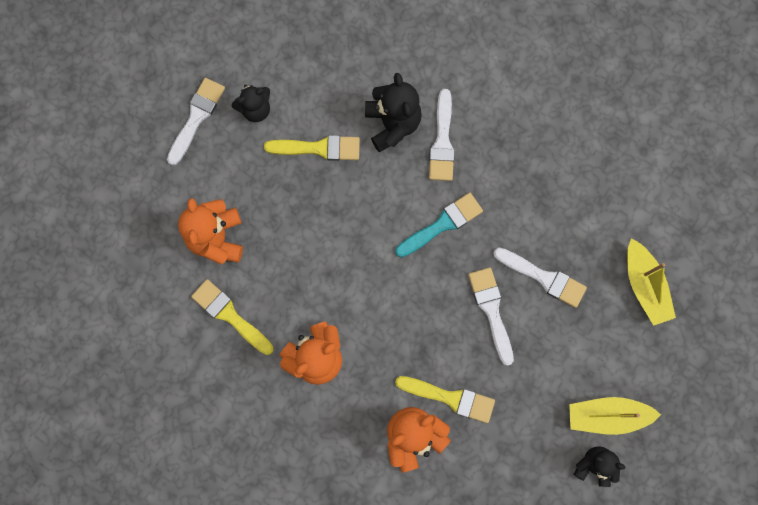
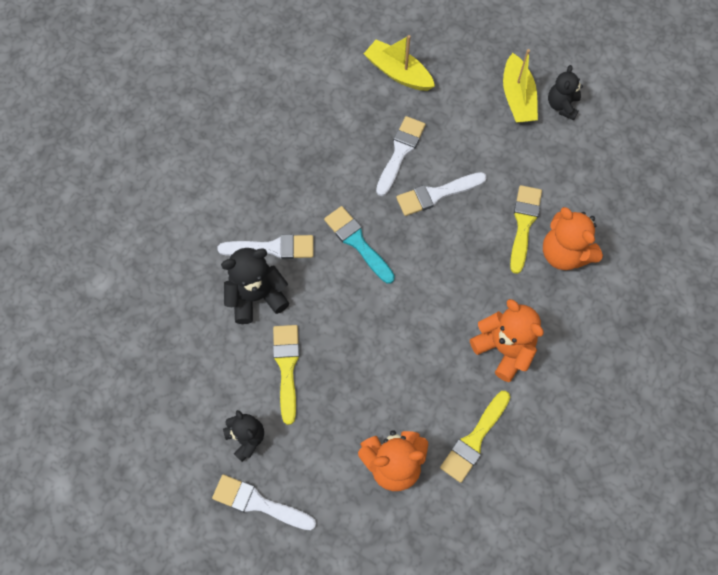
camera: 95 degrees left, 10 degrees down
yellow boat [627,238,676,326] -> yellow boat turned 120 degrees counterclockwise [364,35,435,91]

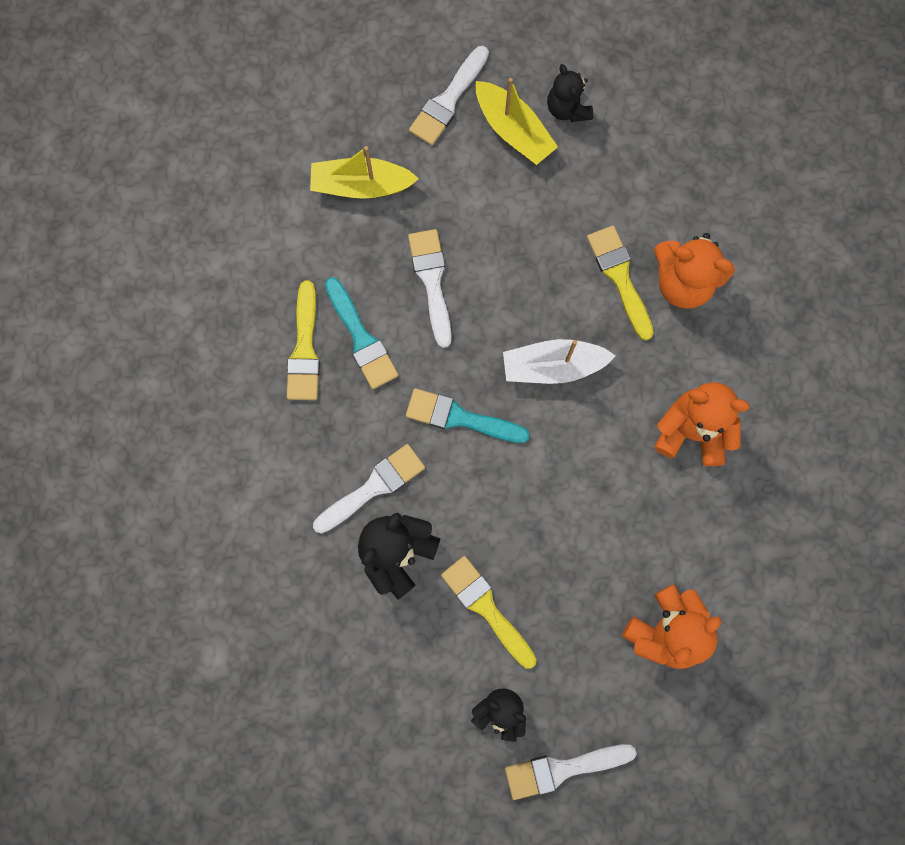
camera: 35 degrees left, 10 degrees up
white brush [396,172,487,216] -> white brush moved to [409,46,489,145]
yellow brush [440,391,510,483] -> yellow brush moved to [287,281,320,400]
none -> turquoise brush [325,277,399,389]
none -> white boat [503,339,616,384]

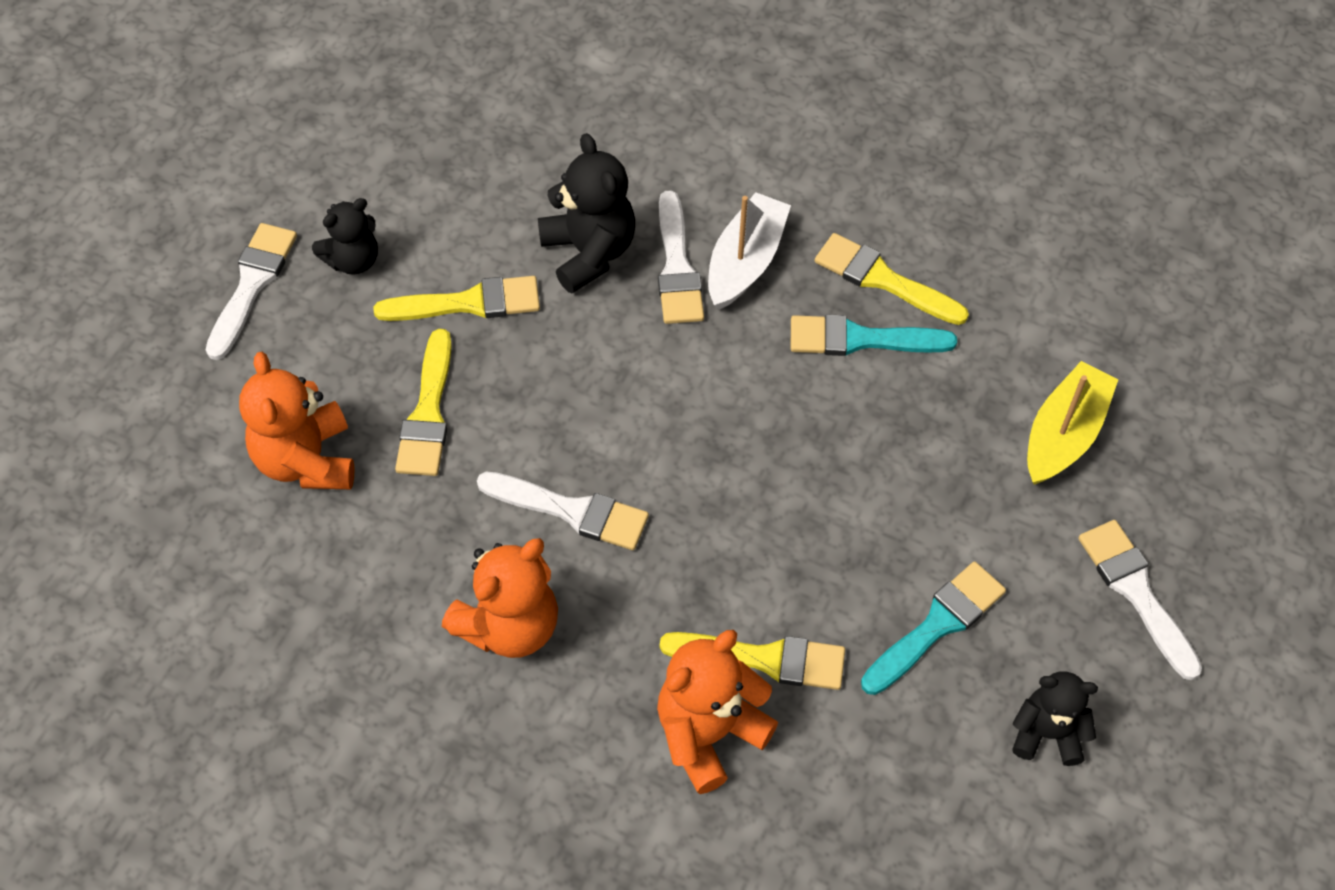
camera: 120 degrees right, 20 degrees down
turquoise brush [406,388,530,443] -> turquoise brush moved to [861,561,1006,695]
white brush [408,229,451,348] -> white brush moved to [477,472,649,550]
yellow boat [476,78,558,165] -> none
white boat [503,339,616,384] -> white boat moved to [708,192,791,310]
none -> yellow brush [395,329,452,476]

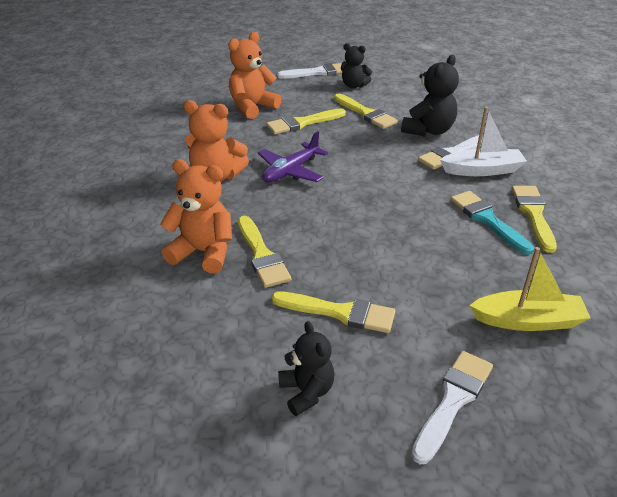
camera: 60 degrees right, 20 degrees down
white brush [477,472,649,550] -> purple plane [258,131,328,183]
turquoise brush [861,561,1006,695] -> yellow brush [271,291,395,333]

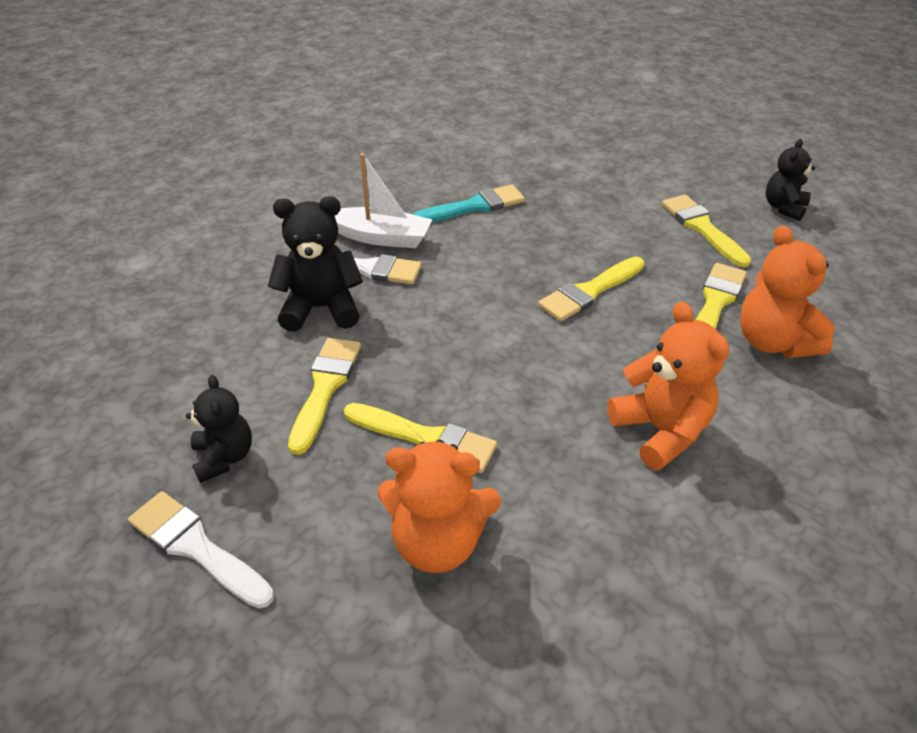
camera: 130 degrees left, 5 degrees up
purple plane [258,131,328,183] -> none
white brush [411,351,493,464] -> none
white boat [440,107,527,176] -> white boat turned 150 degrees clockwise [335,153,432,248]
turquoise brush [451,191,534,255] -> turquoise brush turned 135 degrees counterclockwise [412,184,525,222]
yellow boat [469,247,591,331] -> none
yellow brush [512,186,557,253] -> yellow brush moved to [538,257,645,322]

